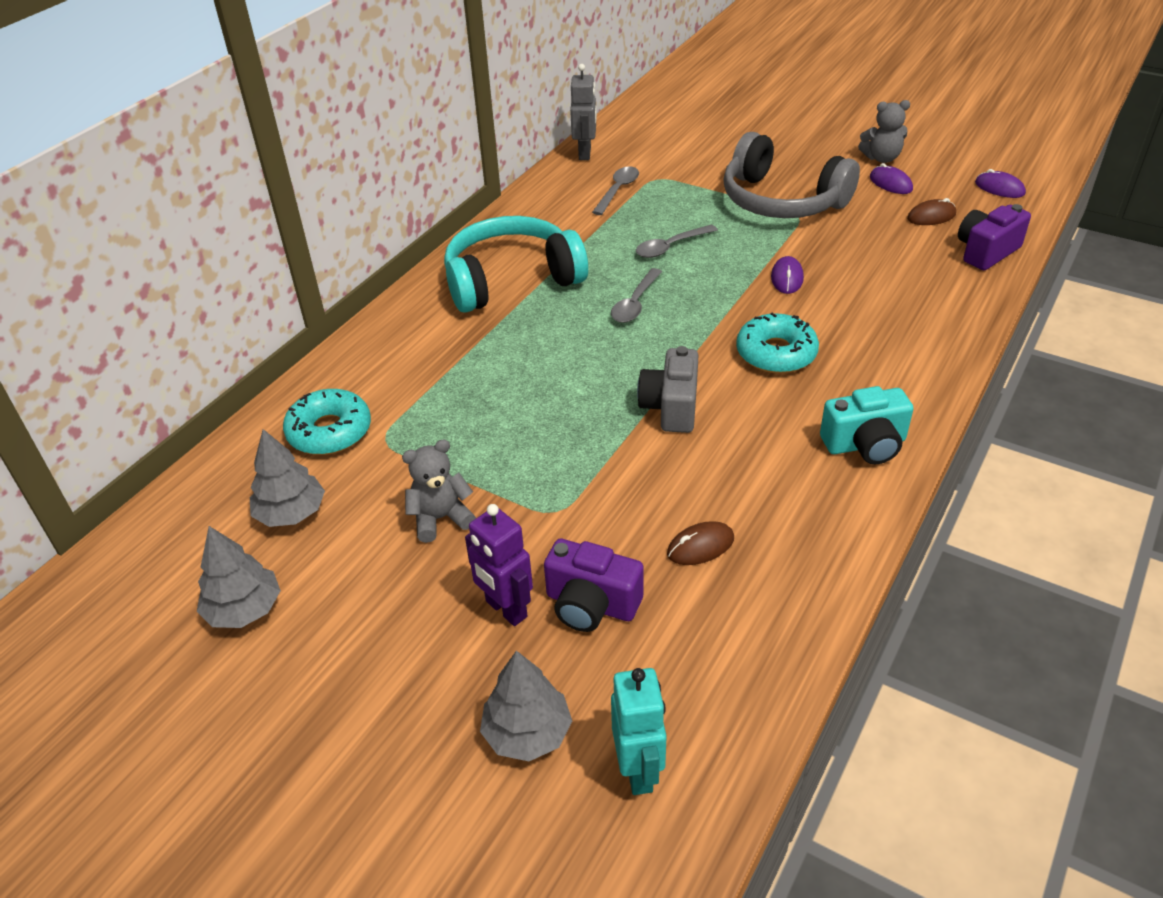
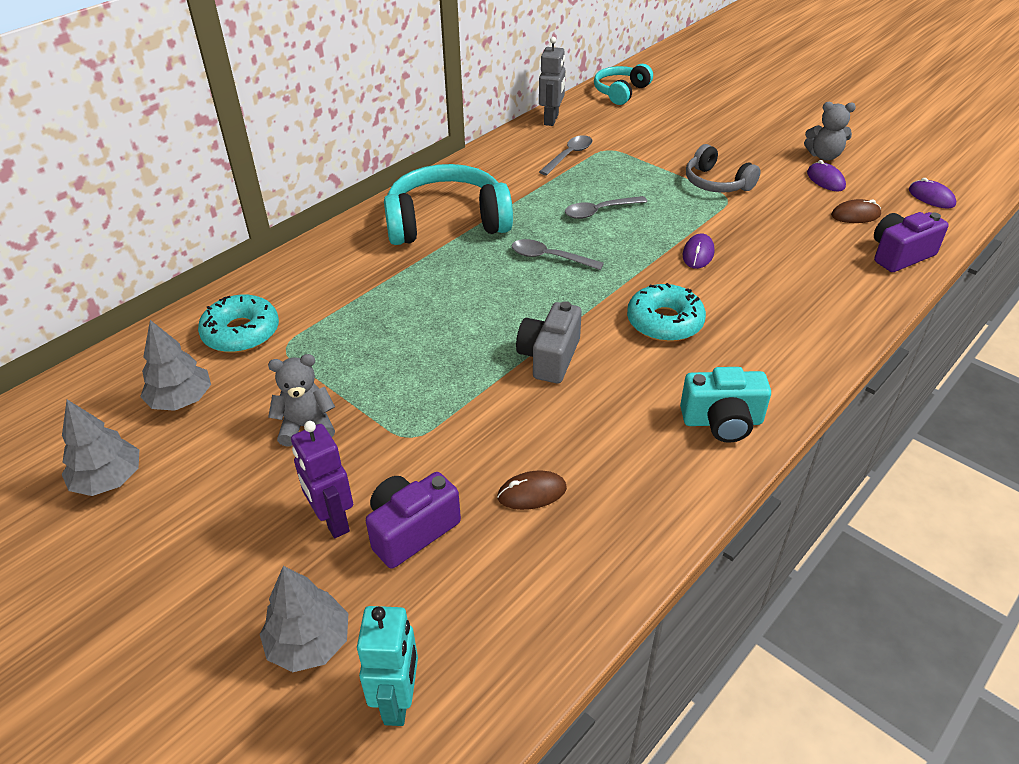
camera: 10 degrees right, 0 degrees up
purple camera [544,539,644,632] -> purple camera turned 105 degrees clockwise [366,472,461,569]
grey spoon [611,268,662,323] -> grey spoon turned 75 degrees clockwise [511,239,604,270]
grey headphones [723,132,860,218] -> grey headphones [686,144,761,193], size x0.58
none -> turquoise headphones [594,64,653,105]

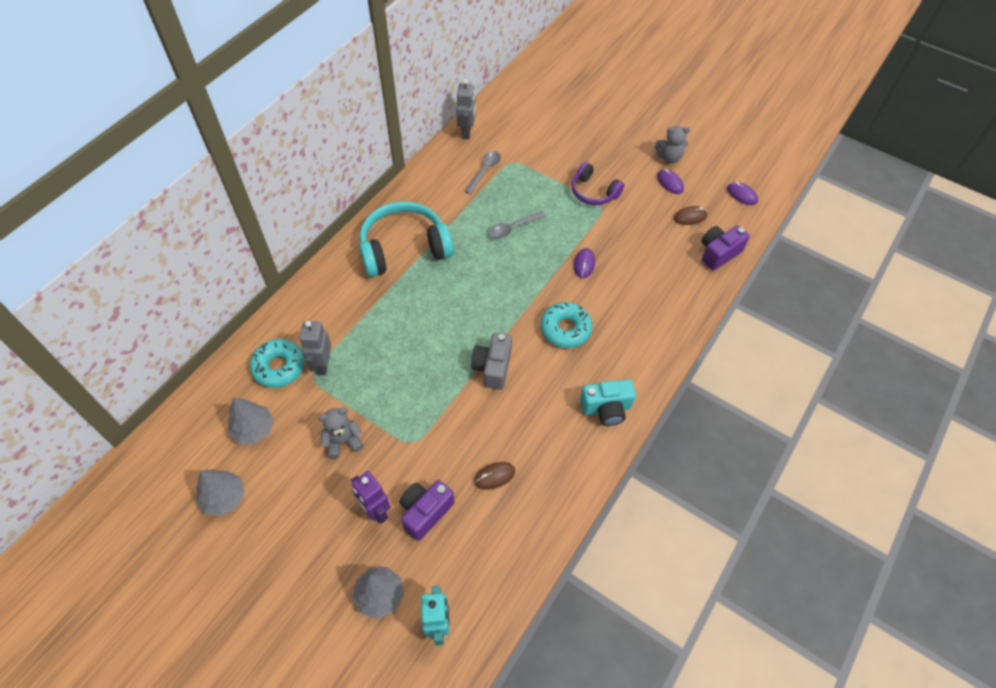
camera: 10 degrees left, 15 degrees up
grey spoon [511,239,604,270] -> none
turquoise headphones [594,64,653,105] -> none
grey headphones [686,144,761,193] -> purple headphones [571,162,624,205]
none -> grey robot [300,321,331,375]

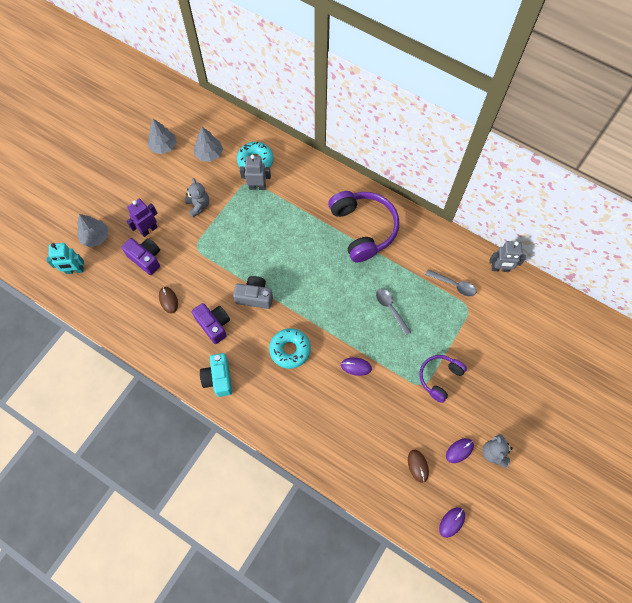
camera: 90 degrees right, 10 degrees up
turquoise headphones [360,201,454,277] -> purple headphones [328,191,399,262]
purple camera [702,225,750,271] -> purple camera moved to [192,303,230,344]

